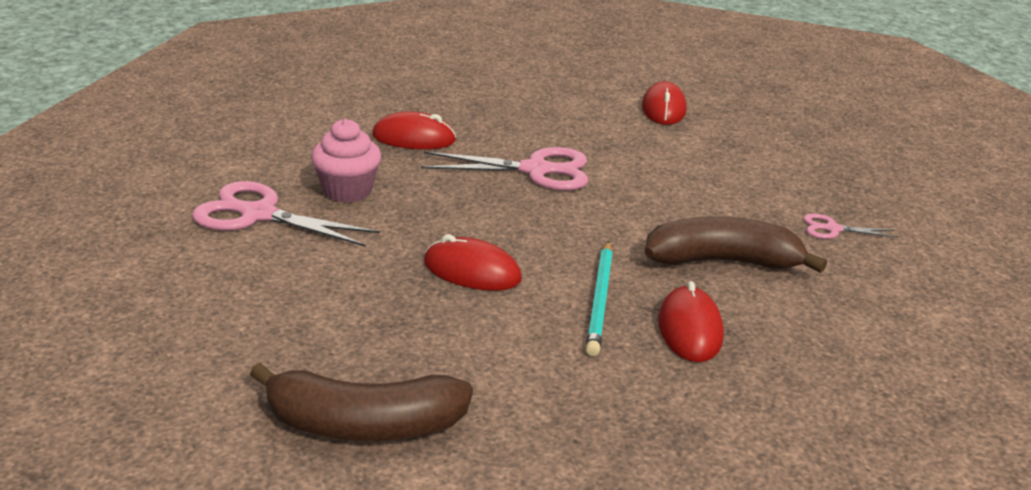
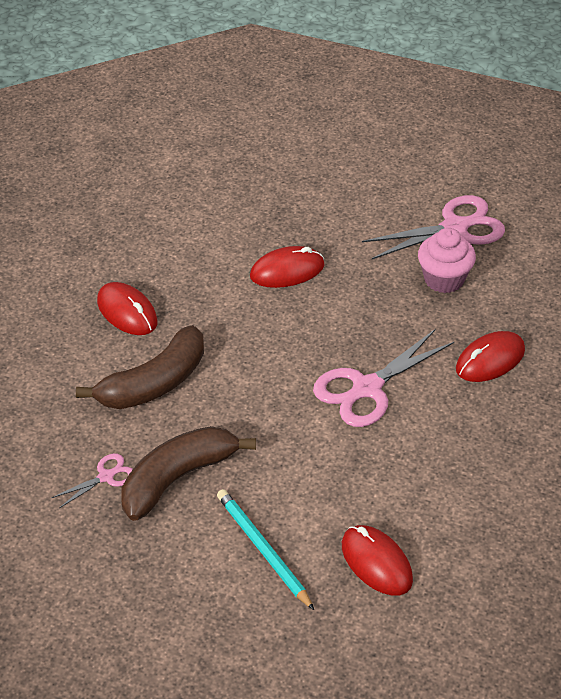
camera: 140 degrees right, 15 degrees up
brown banana [250,363,473,441] -> brown banana moved to [121,426,256,521]
turquoise pencil [586,241,613,356] -> turquoise pencil moved to [217,489,314,610]

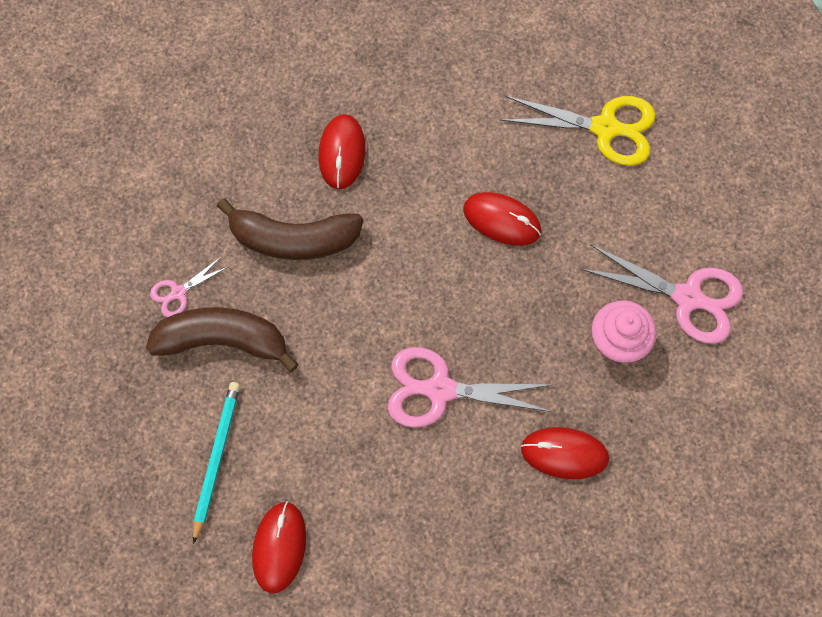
camera: 45 degrees right, 25 degrees up
pink scissors [52,453,133,508] -> pink scissors turned 135 degrees clockwise [150,256,228,317]
none -> yellow scissors [501,96,656,166]

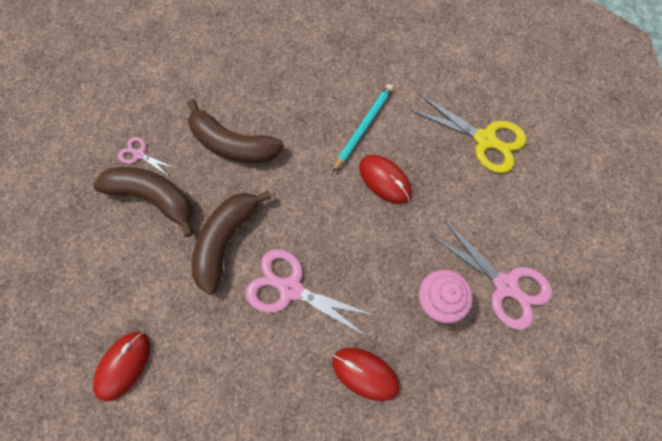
camera: 20 degrees right, 0 degrees up
pink scissors [150,256,228,317] -> pink scissors turned 45 degrees clockwise [118,137,174,176]
turquoise pencil [193,382,240,544] -> turquoise pencil moved to [333,84,393,172]
red mouse [318,114,366,189] -> none
none -> brown banana [192,191,271,295]

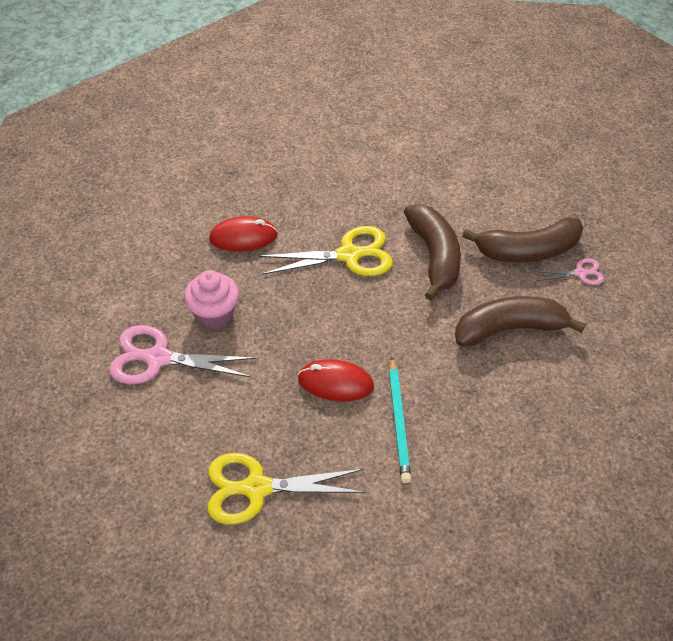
camera: 145 degrees right, 20 degrees down
red mouse [93,332,150,402] -> none
pink scissors [246,249,376,336] -> yellow scissors [259,226,393,276]

